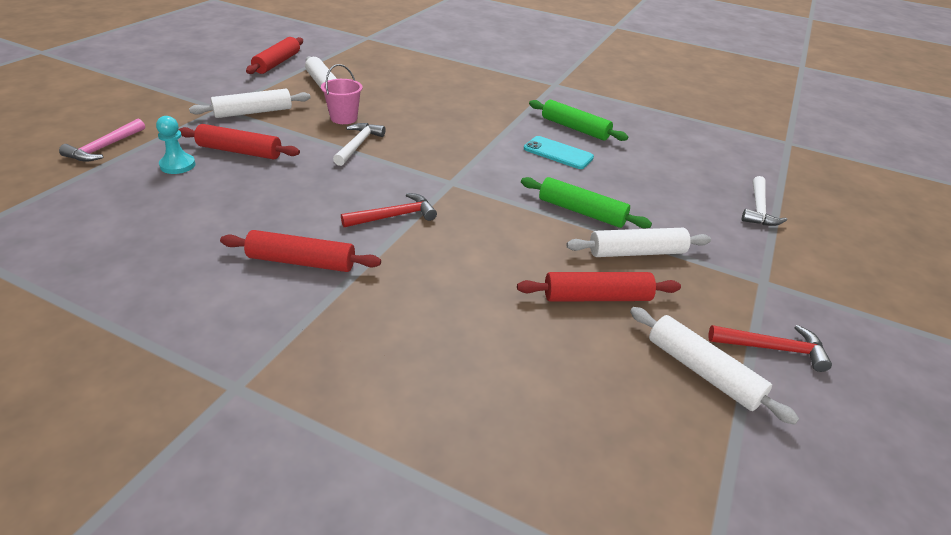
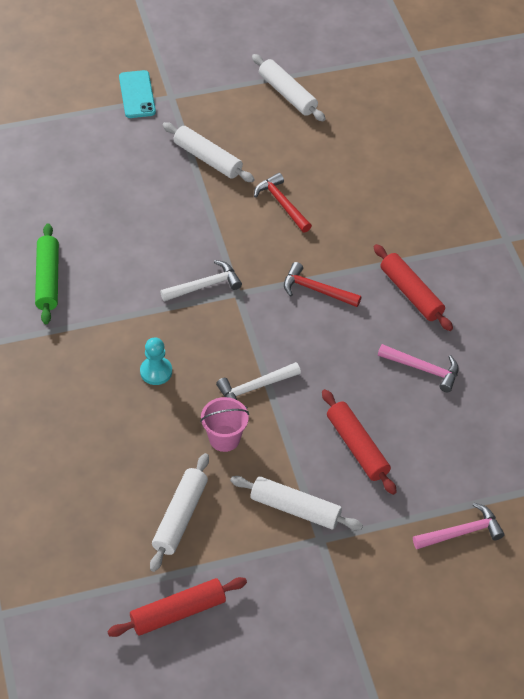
camera: 130 degrees left, 15 degrees up
turquoise pawn [156,116,195,174] -> turquoise pawn moved to [140,338,172,385]
red rolling pin [517,272,681,302] -> none
green rolling pin [521,177,652,228] -> none
turquoise phone [524,136,594,169] -> turquoise phone moved to [119,70,156,118]
white rolling pin [630,307,799,425] -> white rolling pin turned 45 degrees counterclockwise [252,54,326,121]
red hammer [708,325,832,372] -> red hammer moved to [254,173,312,233]
white hammer [742,176,787,226] -> white hammer moved to [160,260,242,302]
none -> pink hammer [378,344,459,392]

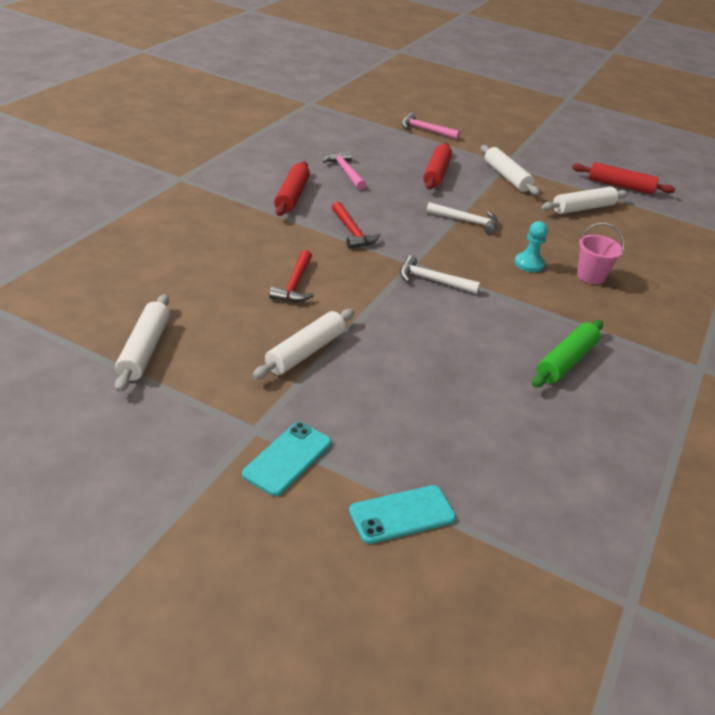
camera: 140 degrees left, 15 degrees down
white rolling pin [162,122,255,182] -> white rolling pin turned 45 degrees clockwise [252,309,354,379]
pink bucket [200,397,249,452] -> pink bucket moved to [577,223,624,284]
none -> turquoise phone [349,485,456,544]

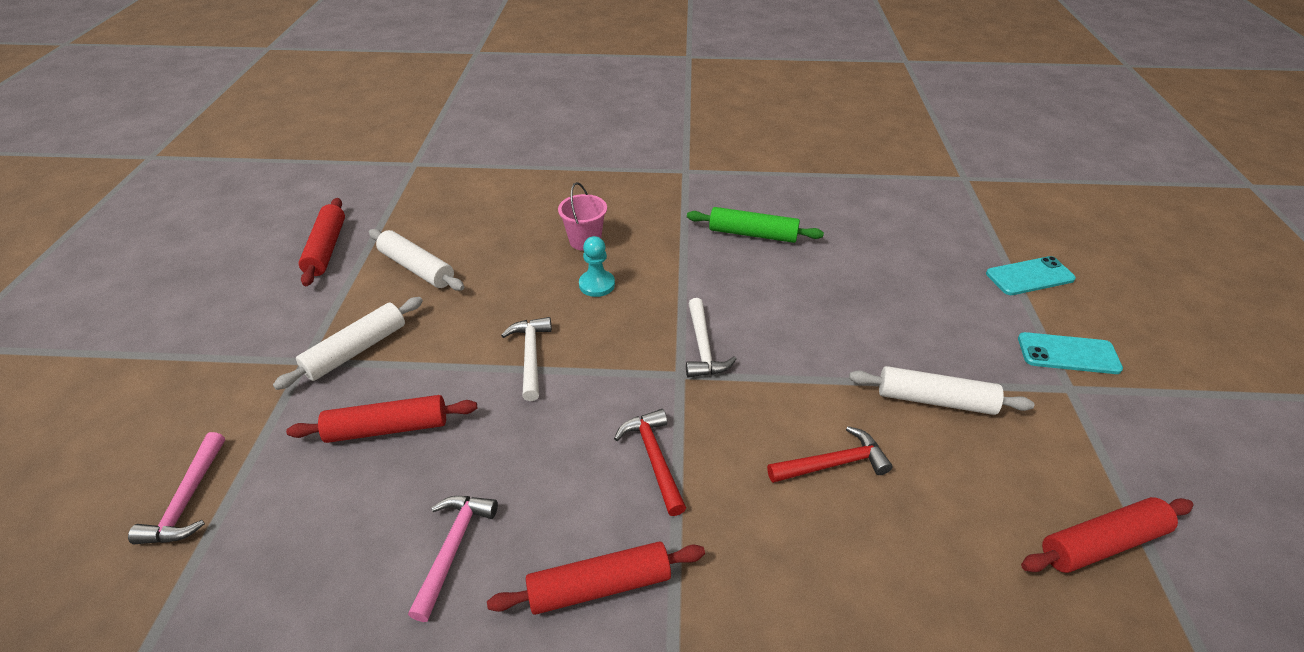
camera: 110 degrees left, 5 degrees up
white rolling pin [115,294,170,392] -> red rolling pin [1021,497,1194,573]
pink hammer [323,151,366,190] -> pink hammer turned 150 degrees clockwise [408,496,498,622]
red hammer [332,202,380,249] -> red hammer turned 60 degrees counterclockwise [614,409,686,516]
turquoise phone [349,485,456,544] -> turquoise phone turned 60 degrees counterclockwise [986,256,1076,295]

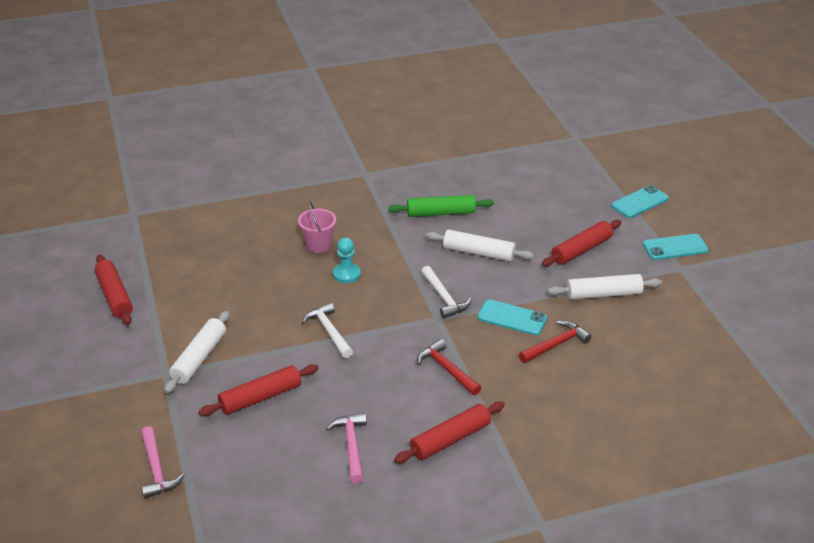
camera: 20 degrees left, 5 degrees down
white rolling pin [369,229,464,291] -> white rolling pin moved to [426,229,534,262]
red rolling pin [1021,497,1194,573] -> red rolling pin moved to [542,220,621,266]
none -> turquoise phone [477,299,547,335]

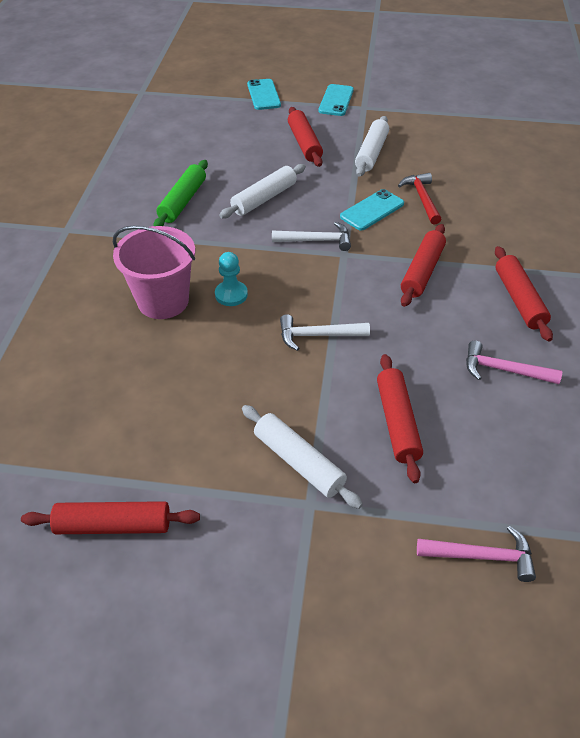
camera: 65 degrees left, 10 degrees up
pink bucket [298,201,336,253] -> pink bucket [113,226,195,319], size x1.64
red hammer [417,339,481,395] -> red rolling pin [401,224,446,307]

